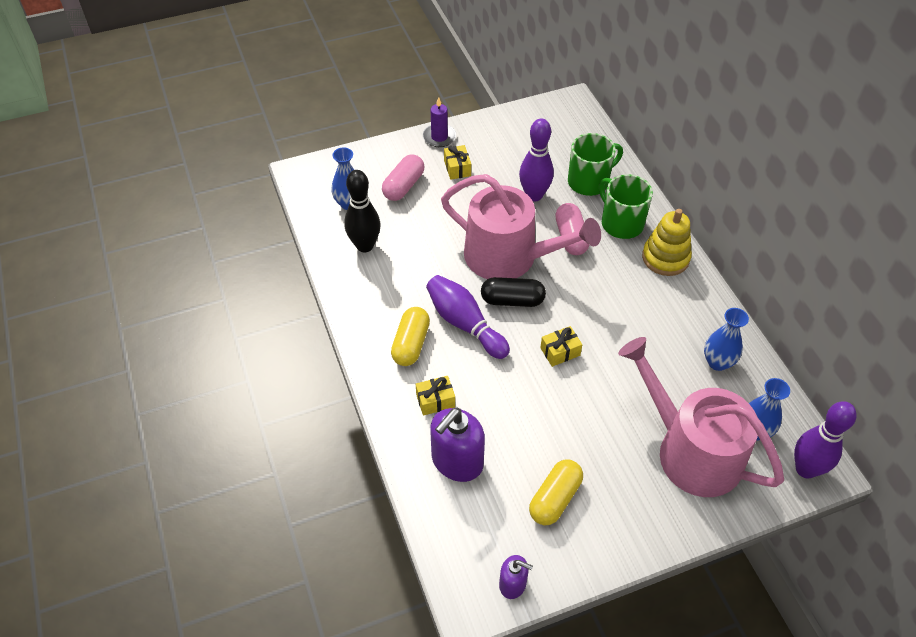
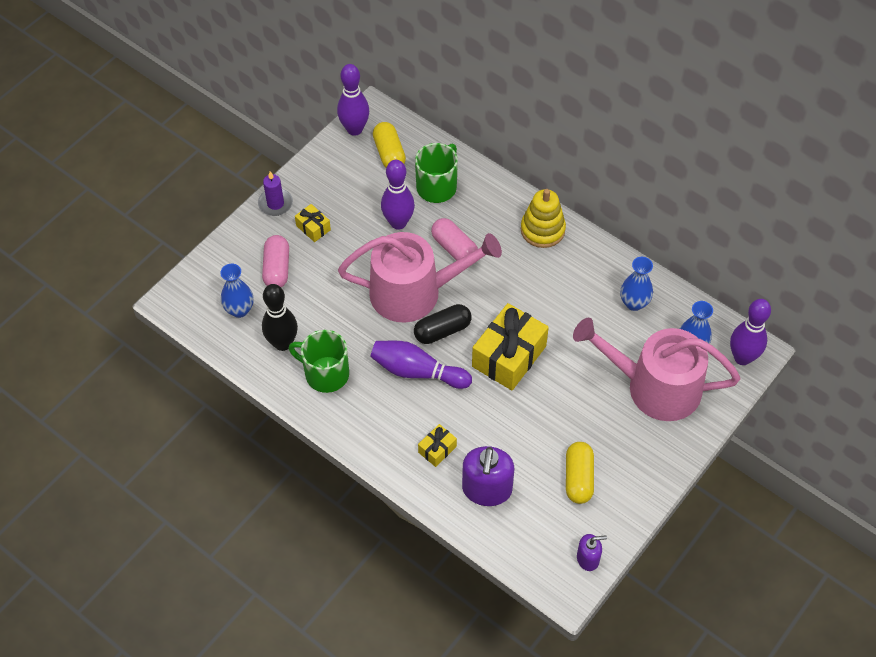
camera: 30 degrees left, 5 degrees up
yellow capsule [391,307,430,366] -> yellow capsule moved to [373,122,406,167]
yellow gift [540,326,582,367] -> yellow gift [472,303,549,390], size x2.11
green mug [599,174,653,239] -> green mug moved to [289,330,349,393]
none -> purple bowling pin [337,64,369,136]

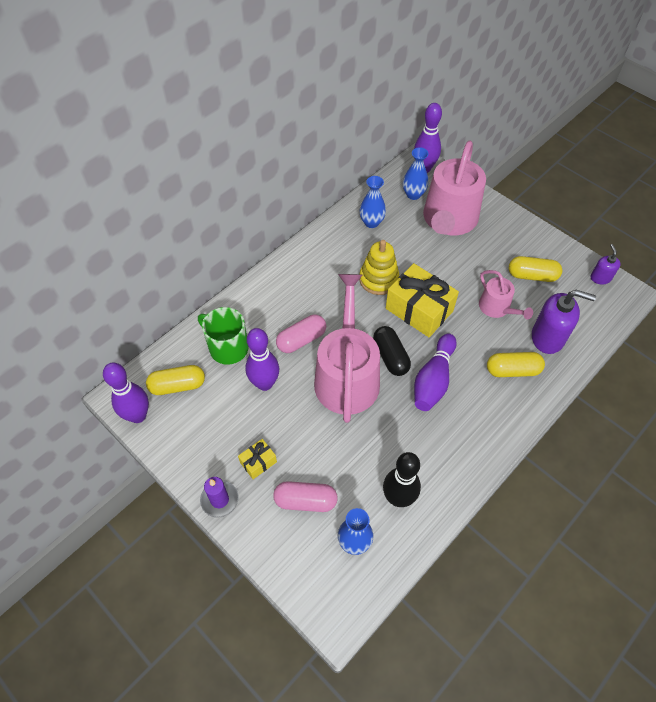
camera: 85 degrees left, 0 degrees up
green mug [289,330,349,393] -> none
yellow gift [418,424,457,467] -> yellow capsule [487,352,545,377]
yellow stacking toy [521,189,566,248] -> yellow stacking toy moved to [359,240,400,295]
none -> pink watering can [479,270,533,319]

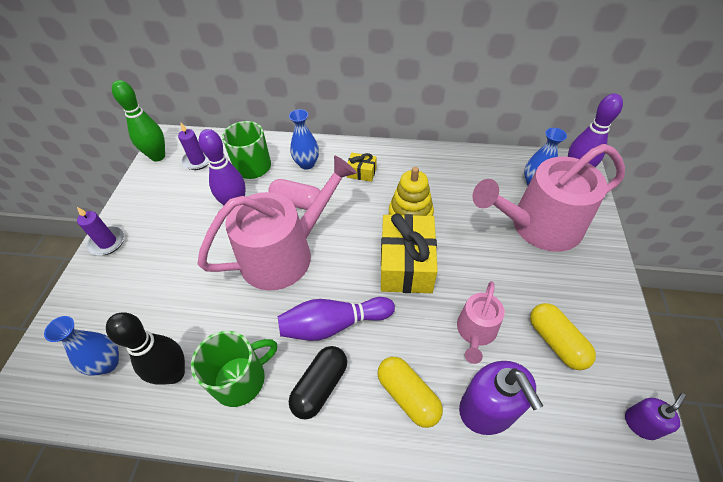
camera: 55 degrees right, 5 degrees down
purple bowling pin [103,363,149,423] -> green bowling pin [112,80,165,162]
yellow capsule [146,365,205,395] -> purple candle [178,123,209,170]
yellow gift [238,439,277,479] -> yellow gift moved to [347,153,377,182]
pink capsule [273,481,338,512] -> none
blue vase [359,176,386,228] -> blue vase moved to [289,109,319,169]
black capsule [373,326,411,376] -> black capsule moved to [289,346,347,419]
none -> green mug [191,331,277,407]

